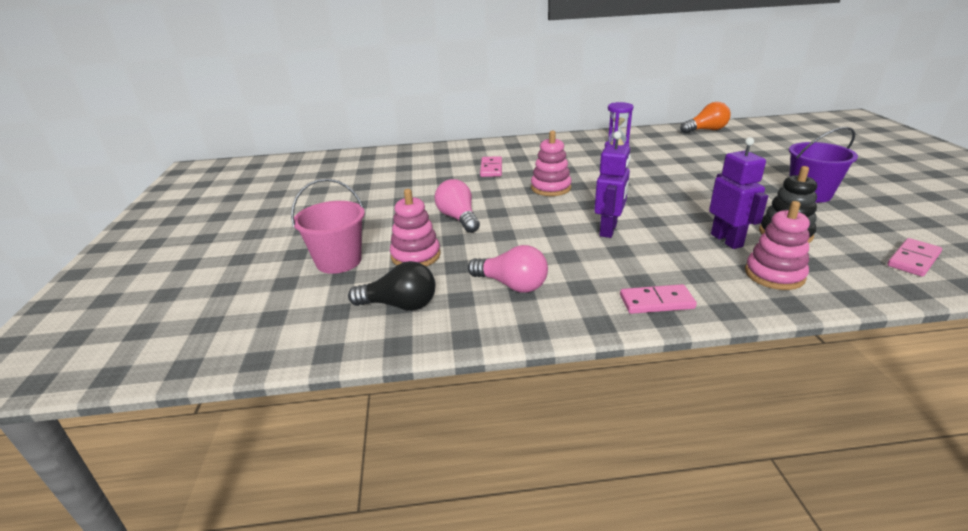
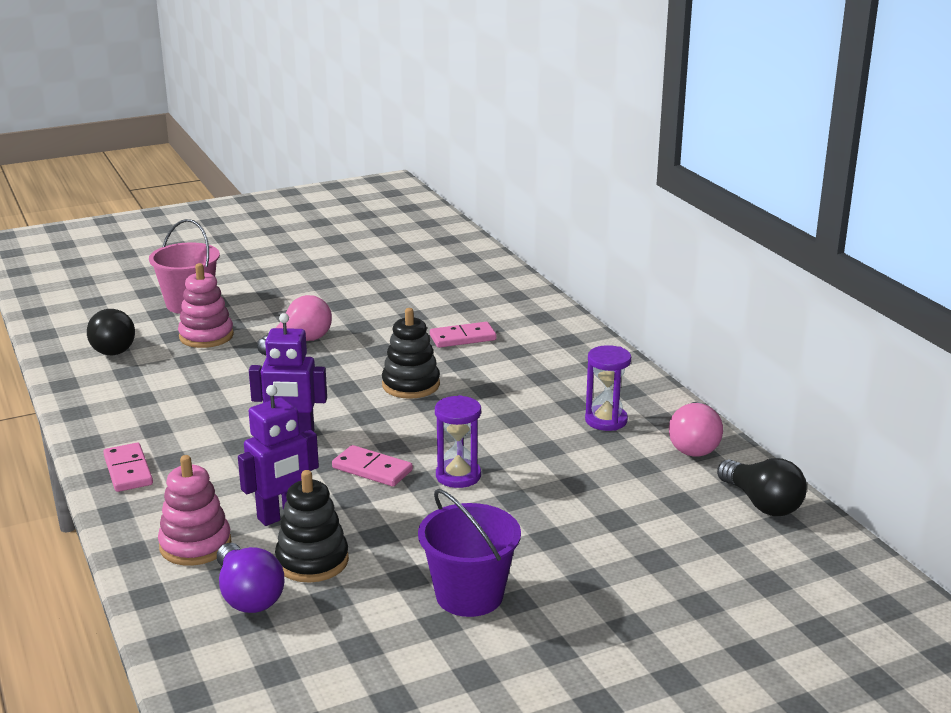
camera: 70 degrees right, 5 degrees down
pink light bulb [468,245,548,293] -> pink light bulb moved to [669,402,723,457]
pink stacking toy [531,131,572,196] -> black stacking toy [382,308,440,399]
orange light bulb [680,102,731,133] -> black light bulb [717,458,807,516]
pink domino [887,238,942,277] -> pink domino moved to [332,445,413,487]
none -> purple light bulb [217,543,284,613]
none -> purple hourglass [435,395,481,488]

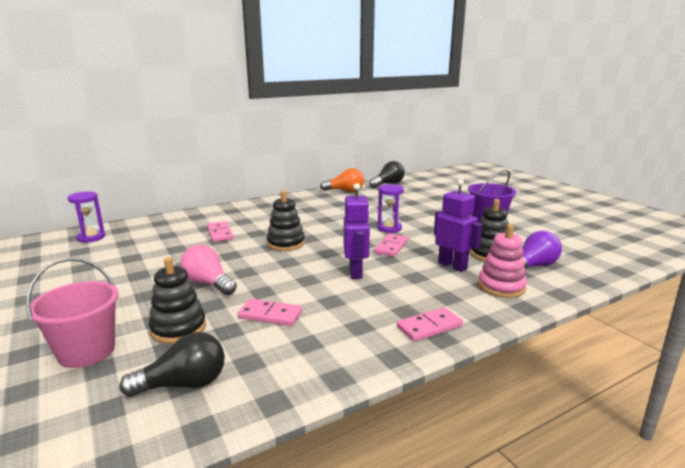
camera: 95 degrees left, 5 degrees down
pink stacking toy [178,263,234,348] -> black stacking toy [149,257,206,344]
purple hourglass [585,345,631,431] -> purple hourglass moved to [68,191,105,243]
pink light bulb [669,402,723,457] -> orange light bulb [320,168,364,192]
none -> pink domino [238,299,302,326]

